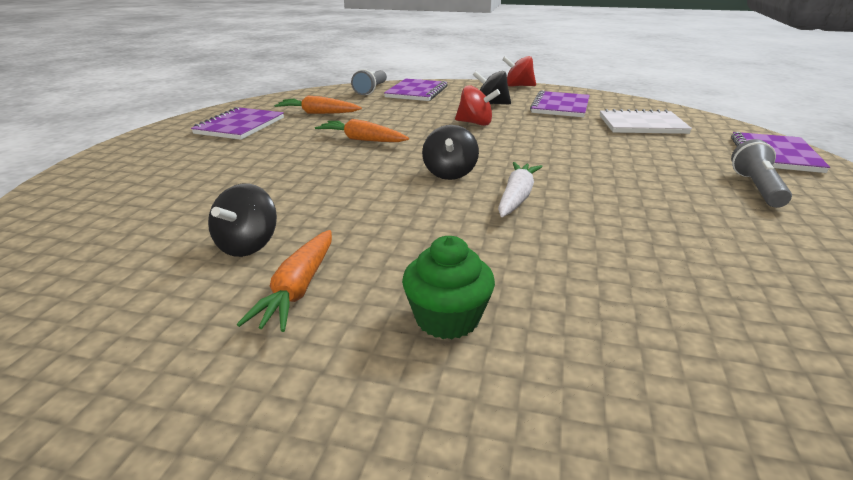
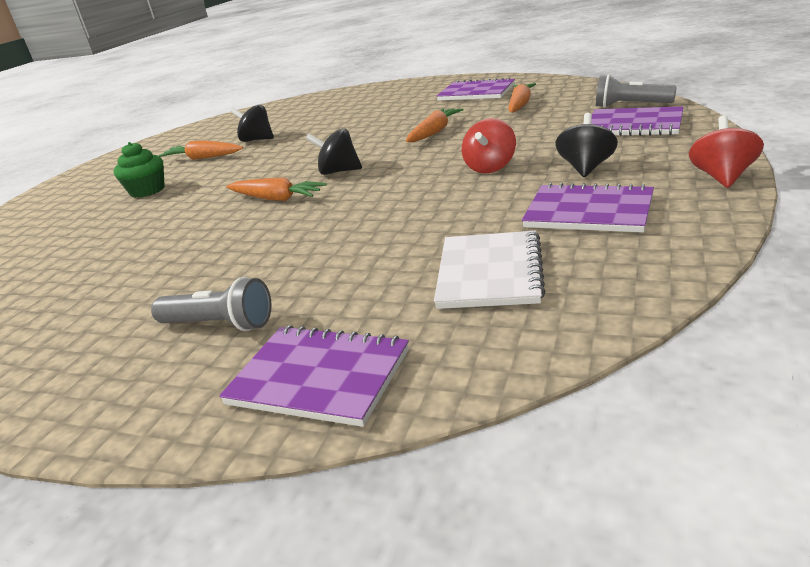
camera: 100 degrees right, 0 degrees up
white carrot [498,162,543,217] -> orange carrot [226,177,327,201]

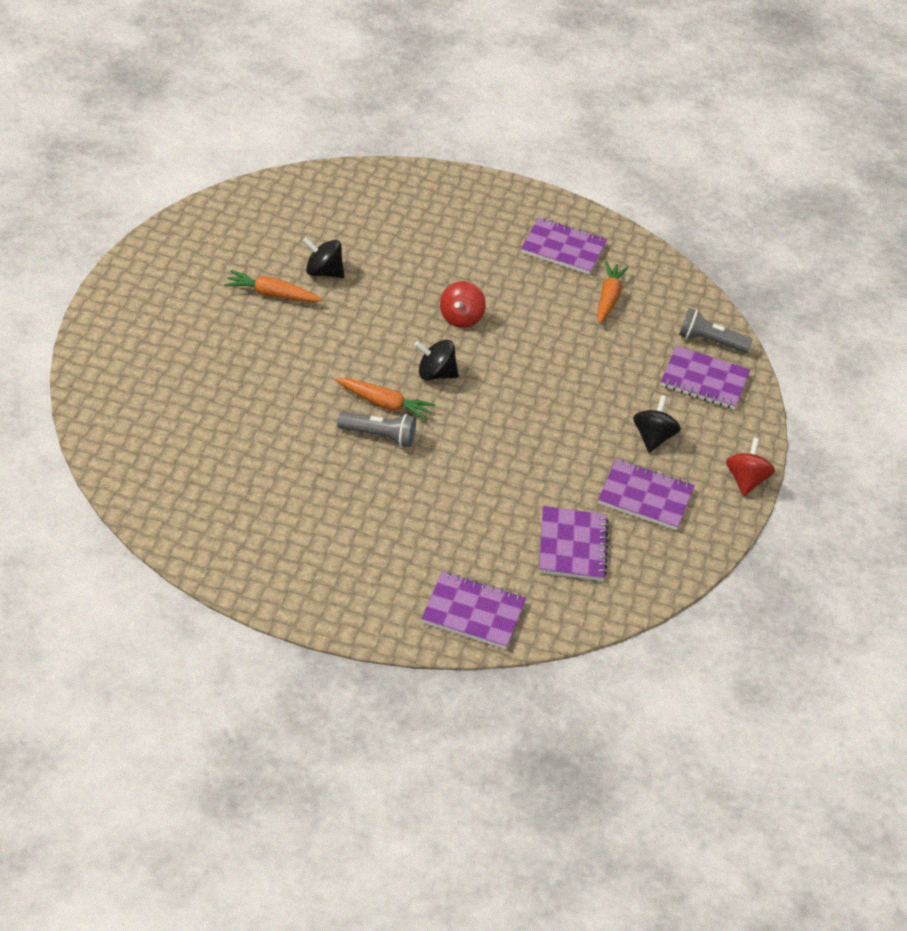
camera: 15 degrees left, 15 degrees up
green cupcake [114,142,165,198] -> none
grey flashlight [151,277,272,331] -> grey flashlight moved to [337,411,416,447]
orange carrot [406,109,464,142] -> none
white notebook [434,231,546,309] -> purple notebook [539,506,609,581]
red spinning top [462,118,516,173] -> red spinning top moved to [440,281,486,328]

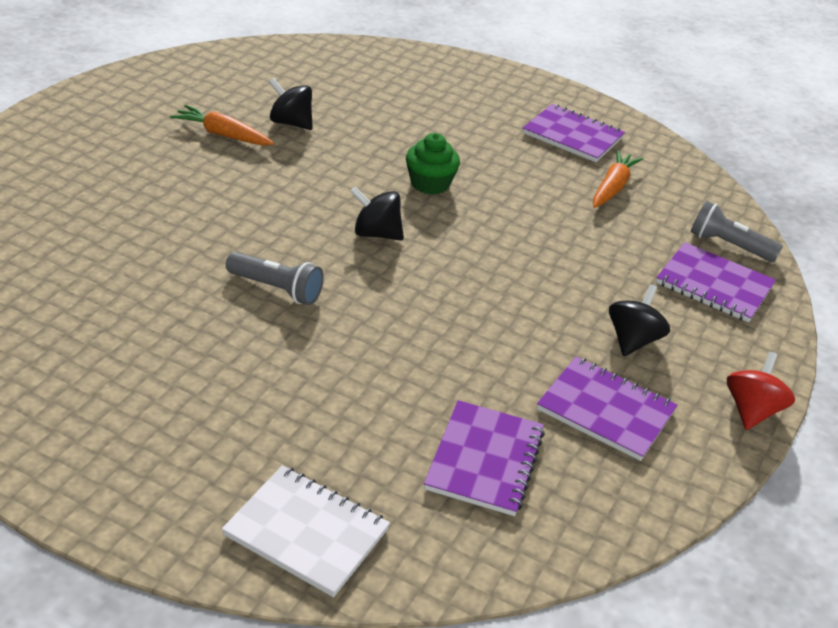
camera: 15 degrees right, 5 degrees down
orange carrot [336,378,435,421] -> none
purple notebook [421,571,526,649] -> white notebook [222,465,390,597]
red spinning top [440,281,486,328] -> green cupcake [406,133,460,195]

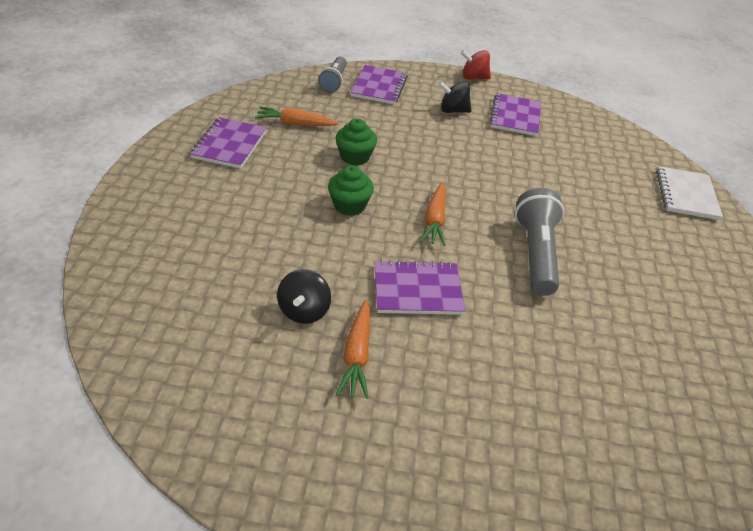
camera: 110 degrees left, 5 degrees up
grey flashlight [226,252,324,305] -> grey flashlight [515,188,564,296], size x1.54
black spinning top [350,186,404,240] -> orange carrot [420,183,446,246]
purple notebook [424,400,545,516] -> purple notebook moved to [374,260,465,315]
none -> green cupcake [336,118,377,166]

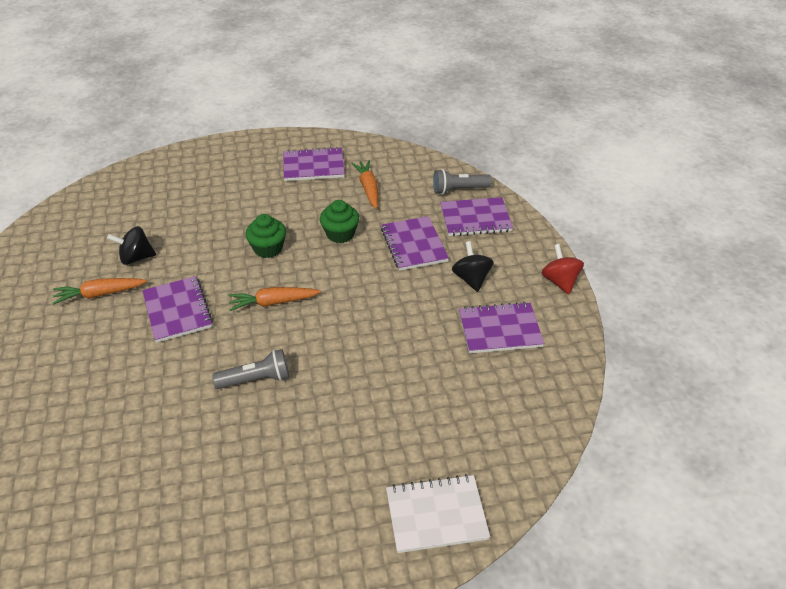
camera: 75 degrees right, 0 degrees up
grey flashlight [515,188,564,296] -> grey flashlight [212,349,289,389], size x0.65
none -> purple notebook [381,216,449,271]

